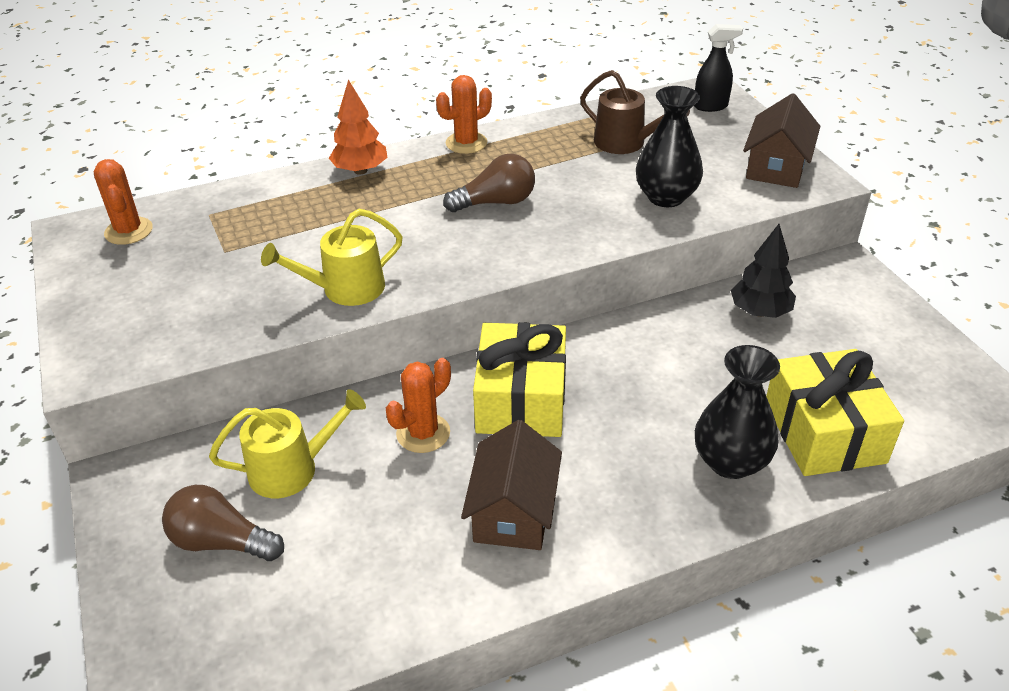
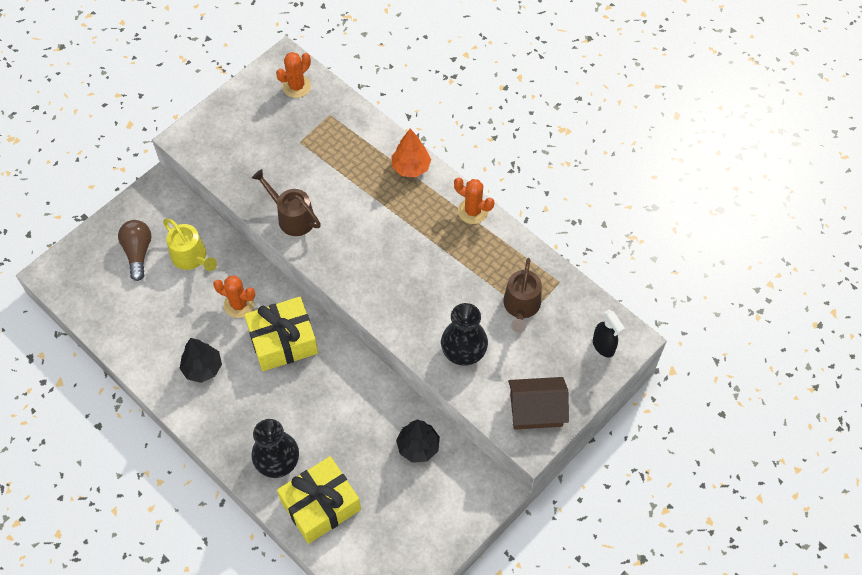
camera: 65 degrees right, 20 degrees up
yellow watering can [261,209,403,306] -> brown watering can [252,169,321,236]
brown light bulb [443,154,535,212] -> none
brown house [461,420,562,550] -> black tree [180,338,222,383]

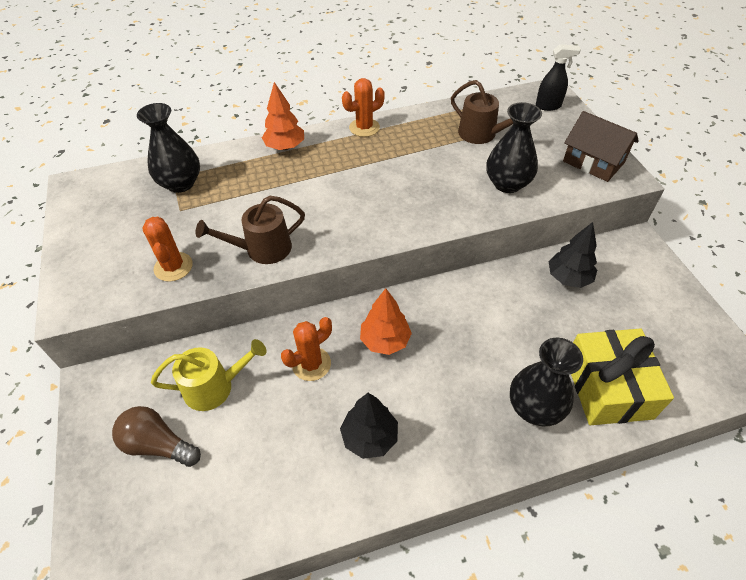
camera: 60 degrees left, 10 degrees down
yellow gift [244,297,318,371] -> orange tree [360,288,412,355]
orange cactus [276,52,311,98] -> orange cactus moved to [142,217,193,282]
brown house [508,377,569,430] -> brown house turned 75 degrees counterclockwise [563,111,639,182]
none -> black vase [137,103,200,193]

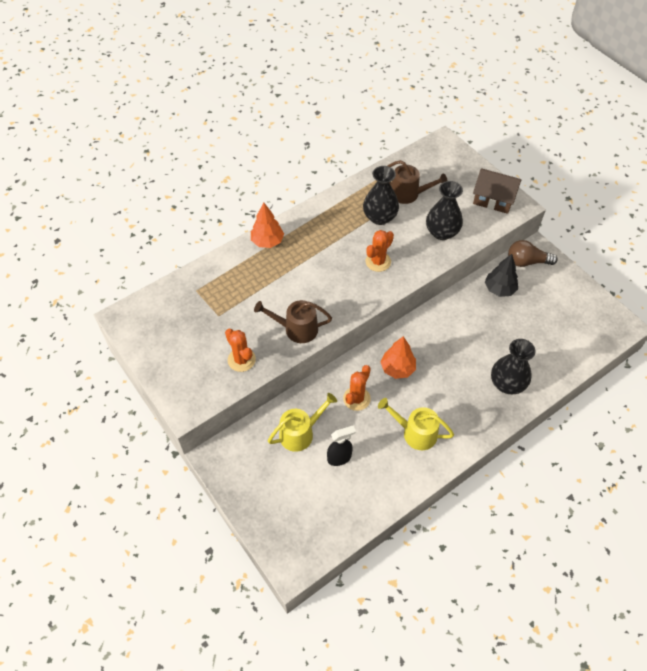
camera: 20 degrees left, 5 degrees up
brown light bulb [112,406,201,467] -> brown light bulb moved to [508,240,558,267]
black vase [137,103,200,193] -> black vase moved to [363,166,399,225]
brown watering can [196,196,305,264] -> brown watering can turned 45 degrees clockwise [254,300,332,343]
black tree [340,393,398,459] -> yellow watering can [378,398,454,450]
orange cactus [342,78,385,137] -> orange cactus moved to [366,230,394,272]
black spray bottle [536,44,581,111] -> black spray bottle moved to [327,426,356,466]
yellow gift [571,328,674,425] -> none

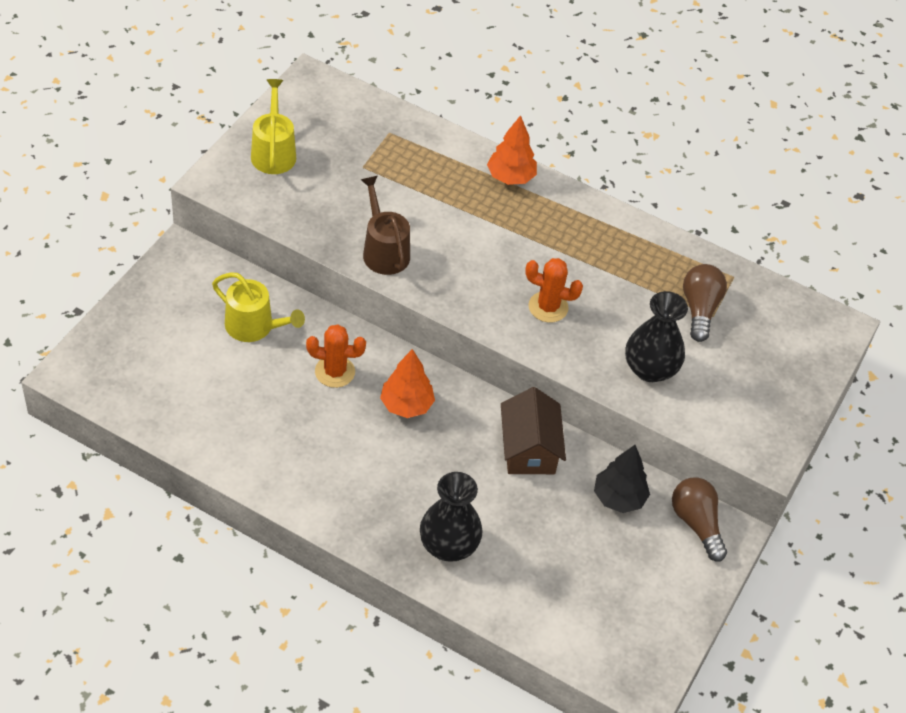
camera: 60 degrees right, 5 degrees down
orange cactus [225,329,256,372] -> none
black spray bottle [327,426,356,466] -> none
black vase [363,166,399,225] -> none
yellow watering can [378,398,454,450] -> yellow watering can moved to [251,79,296,174]
brown watering can [387,160,447,204] -> brown light bulb [683,264,727,342]
brown house [473,168,521,214] -> brown house moved to [501,387,566,474]

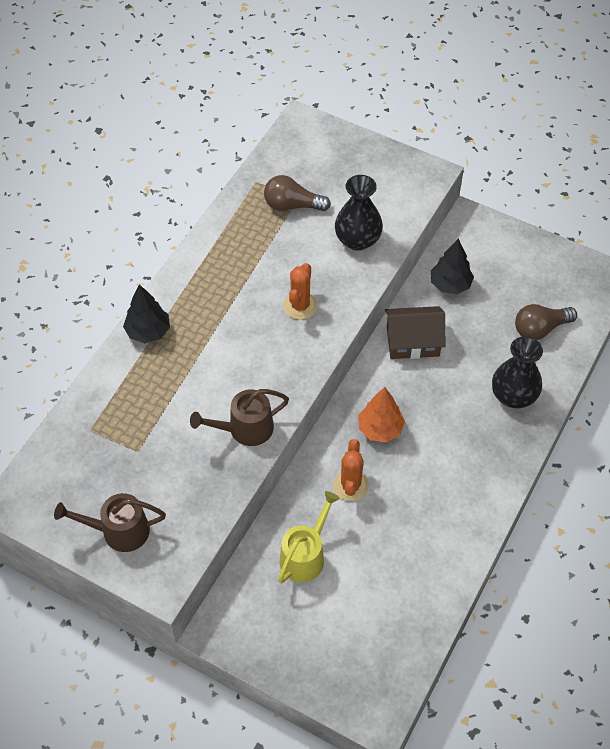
camera: 85 degrees left, 5 degrees up
yellow watering can [251,79,296,174] -> brown watering can [54,493,166,552]
orange tree [487,115,537,185] -> black tree [123,284,170,343]
brown light bulb [672,477,727,561] -> brown light bulb moved to [515,304,577,340]

